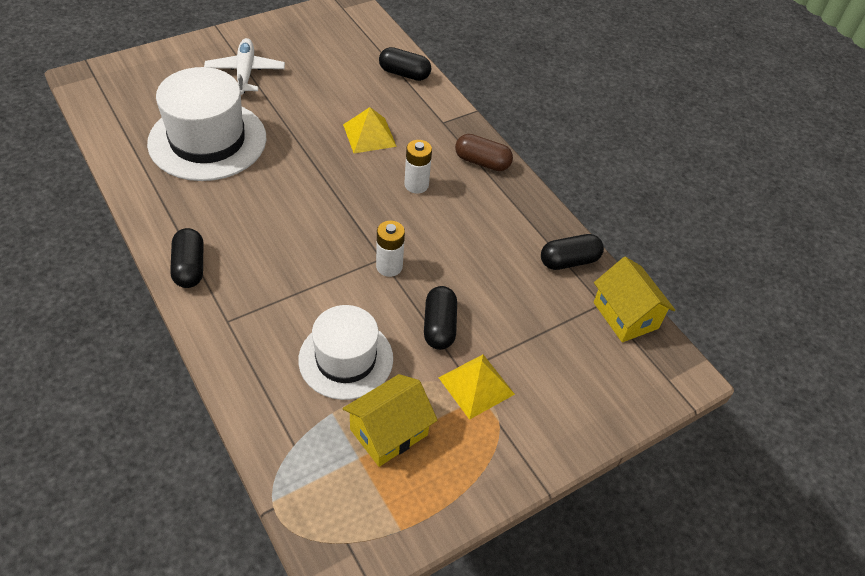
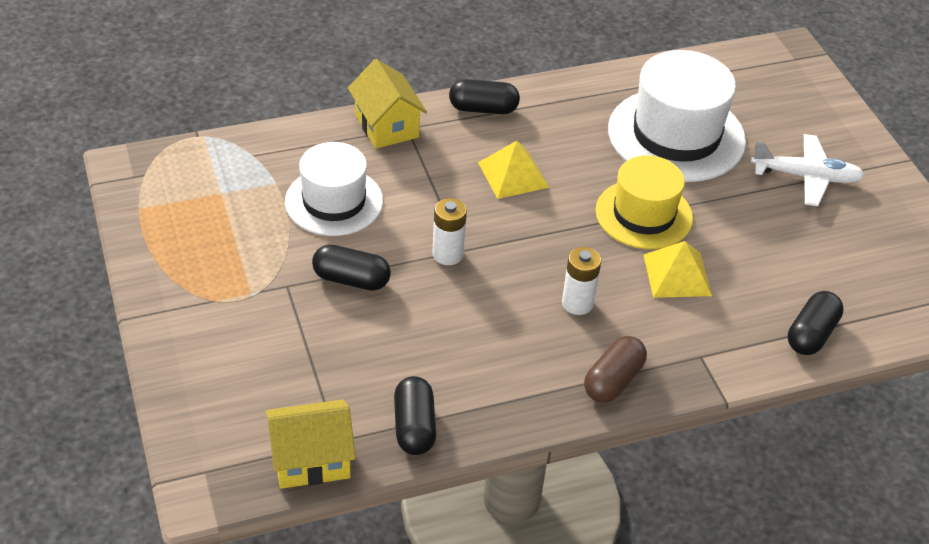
camera: 105 degrees right, 5 degrees down
yellow house [343,374,438,467] -> yellow house moved to [348,59,427,149]
yellow pyramid [438,355,515,420] -> yellow pyramid moved to [478,141,550,199]
none -> yellow hat [596,155,693,249]

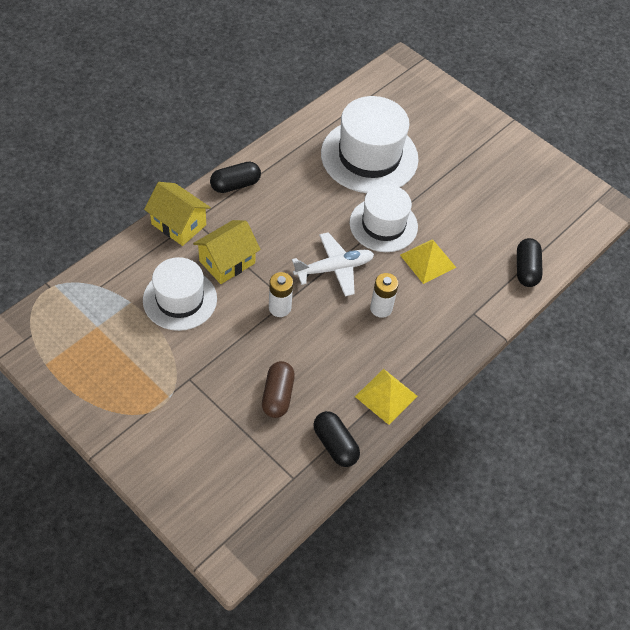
camera: 30 degrees left, 10 degrees up
yellow house [265,399,356,489] -> yellow house moved to [193,220,261,284]
black capsule [312,245,391,291] -> none
yellow pyramid [478,141,550,199] -> yellow pyramid moved to [355,369,417,425]
brown capsule [584,336,647,403] -> brown capsule moved to [262,361,295,418]
yellow hat [596,155,693,249] -> white hat [349,184,418,252]
white plane [751,134,865,206] -> white plane moved to [292,232,374,296]

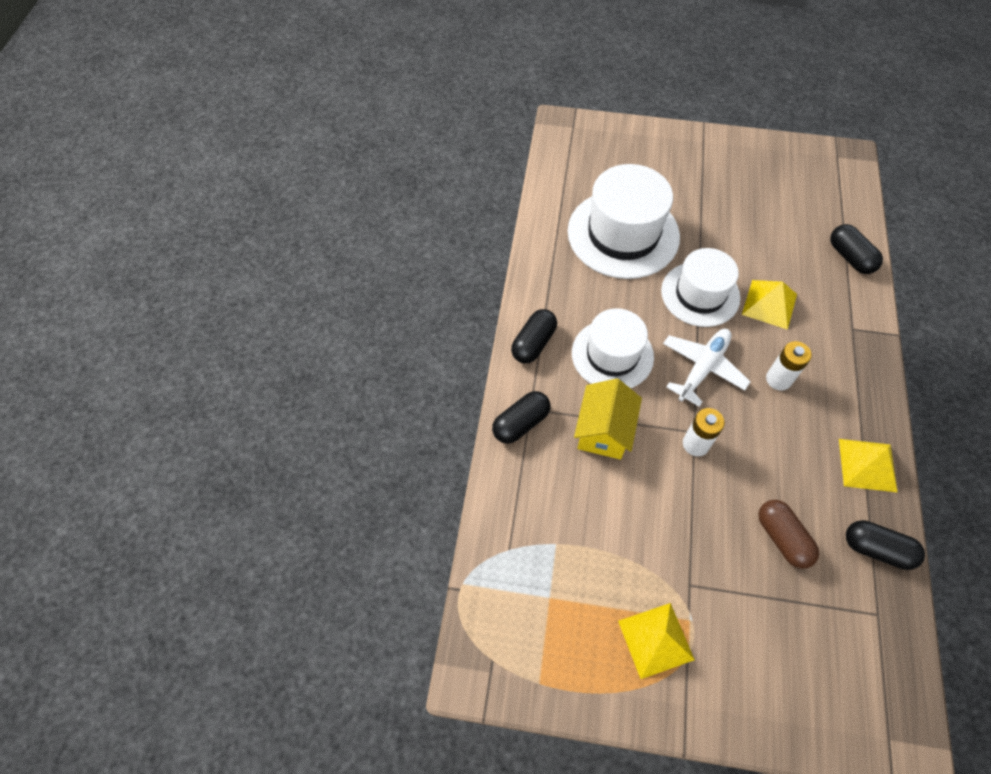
camera: 30 degrees left, 5 degrees up
white hat [143,257,217,331] -> white hat moved to [572,308,654,388]
yellow house [144,182,211,246] -> black capsule [492,391,551,444]
none -> yellow pyramid [618,603,695,679]

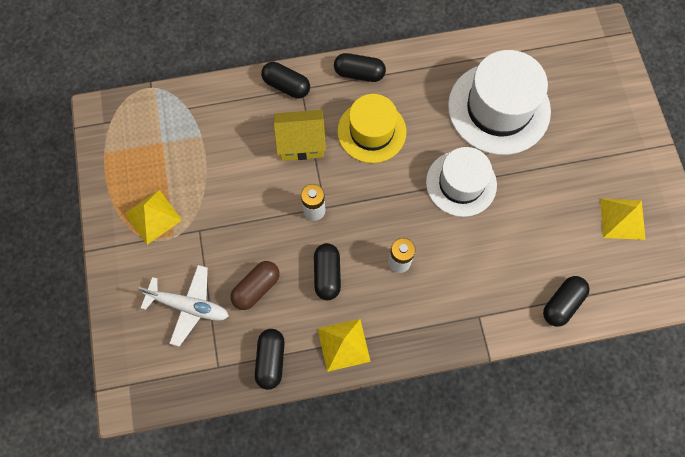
camera: 70 degrees right, 10 degrees up
white hat [572,308,654,388] -> yellow hat [337,94,407,163]
white plane [663,329,750,407] -> white plane moved to [138,265,229,347]
yellow pyramid [742,280,797,330] -> yellow pyramid moved to [600,199,646,240]
none -> black capsule [314,243,341,300]

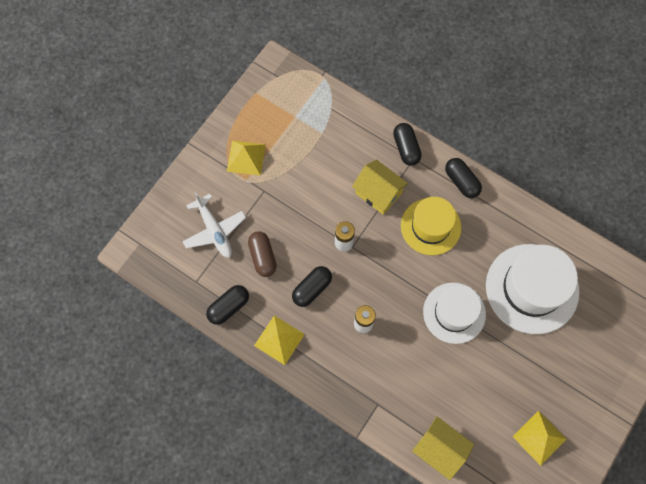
camera: 45 degrees right, 0 degrees up
brown capsule [231,261,280,310] -> brown capsule turned 75 degrees clockwise [248,231,277,277]
black capsule [543,276,590,327] -> yellow house [412,417,474,480]

